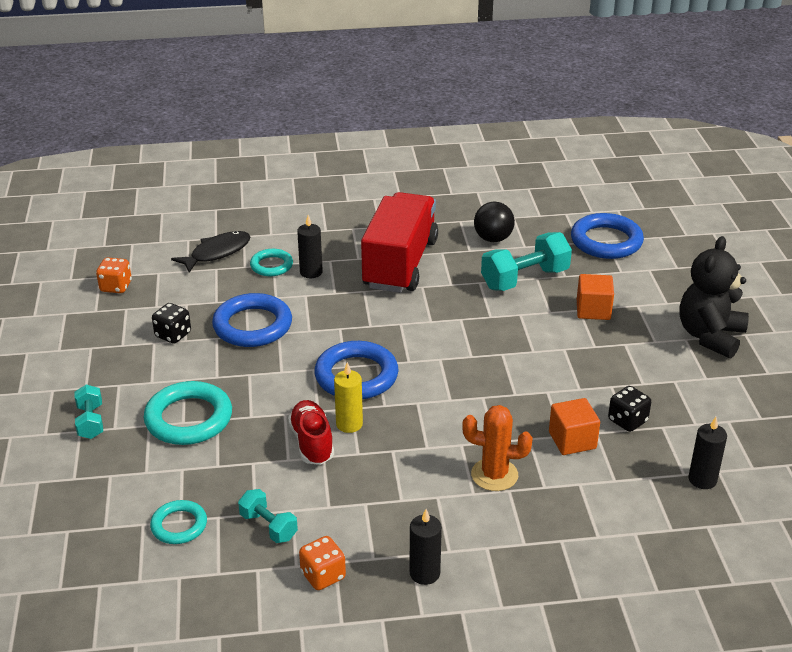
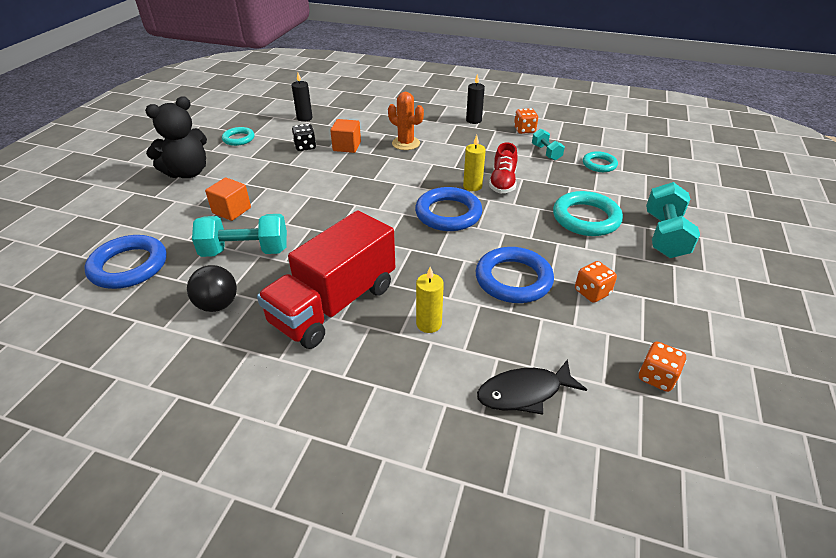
camera: 155 degrees left, 5 degrees up
turquoise dumbbell [75,385,103,439] -> turquoise dumbbell [646,182,700,258], size x1.78
black dice [152,303,191,344] -> orange dice [575,261,617,303]
turquoise ring [250,249,293,276] -> turquoise ring moved to [222,127,255,146]
black candle [297,215,323,278] -> yellow candle [416,267,444,333]

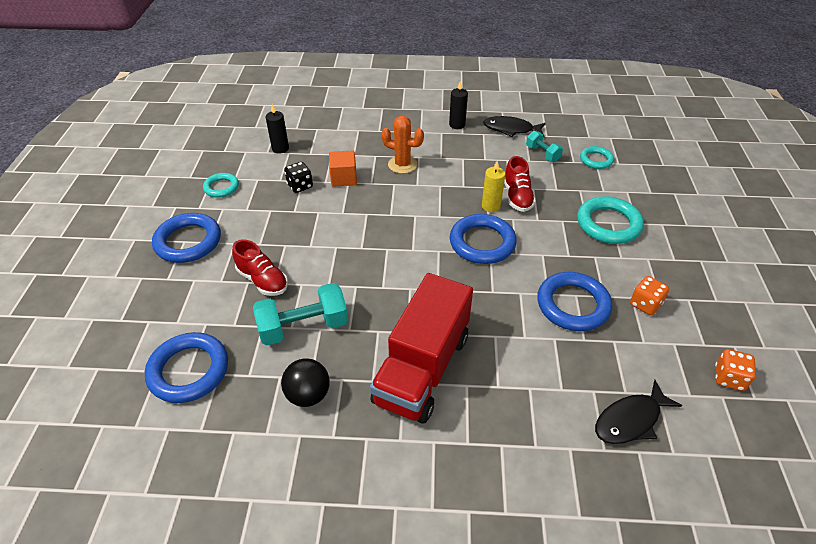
camera: 15 degrees left, 5 degrees up
black teddy bear [145,96,207,178] -> blue ring [152,213,221,263]
orange cube [205,177,251,221] -> red shoe [232,239,288,296]
yellow candle [416,267,444,333] -> none
orange dice [514,108,538,134] -> black fish [483,116,546,137]
turquoise dumbbell [646,182,700,258] -> none

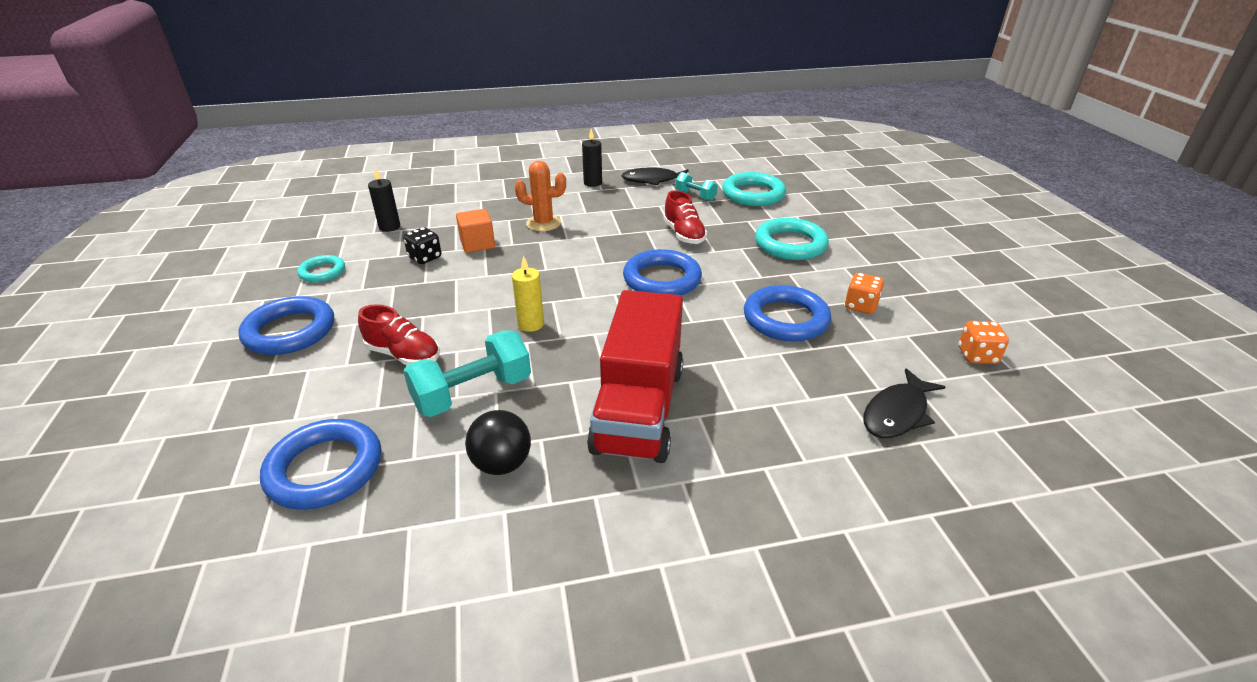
camera: 15 degrees left, 10 degrees down
yellow candle [482,161,505,212] -> yellow candle moved to [512,256,544,332]
turquoise ring [580,146,614,169] -> turquoise ring [722,172,786,206], size x1.72

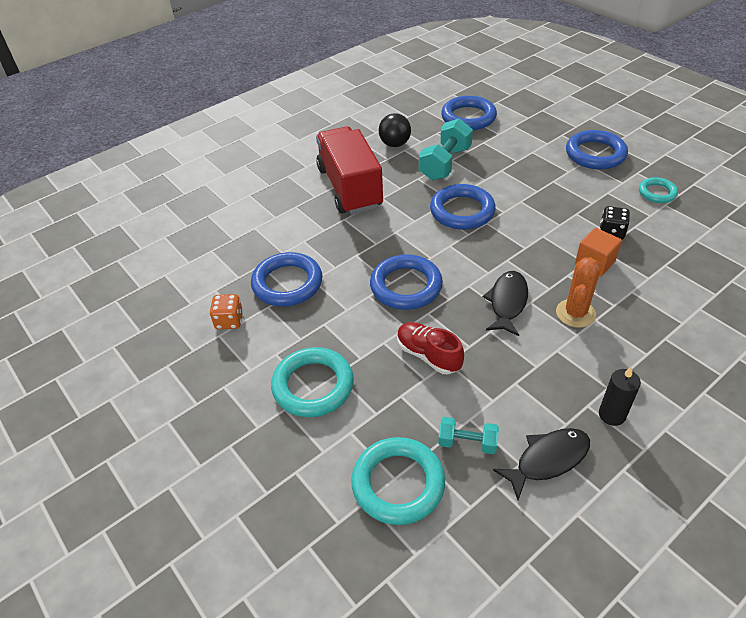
camera: 155 degrees right, 10 degrees up
red shoe [358,304,440,365] -> none
black candle [368,167,400,232] -> none
yellow candle [512,256,544,332] -> blue ring [430,184,496,230]
orange cactus [515,161,566,231] -> orange cactus turned 45 degrees counterclockwise [556,257,600,328]
black fish [863,368,945,438] -> black fish moved to [483,271,528,336]
orange dice [959,321,1009,364] -> none

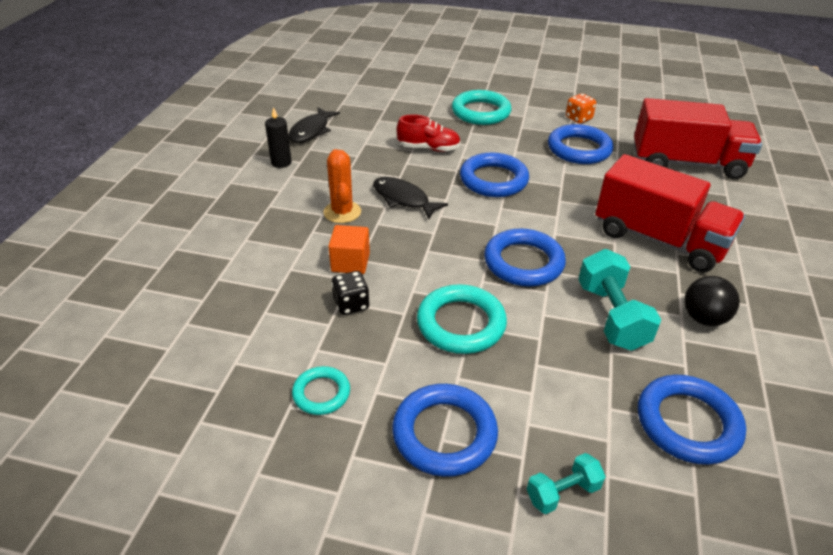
camera: 140 degrees right, 5 degrees down
turquoise ring [351,437,445,525] -> turquoise ring moved to [417,284,507,354]
turquoise dumbbell [438,417,499,454] -> turquoise dumbbell moved to [527,453,606,514]
black fish [483,271,528,336] -> black fish turned 150 degrees clockwise [373,177,448,219]
none -> red truck [634,98,762,179]

